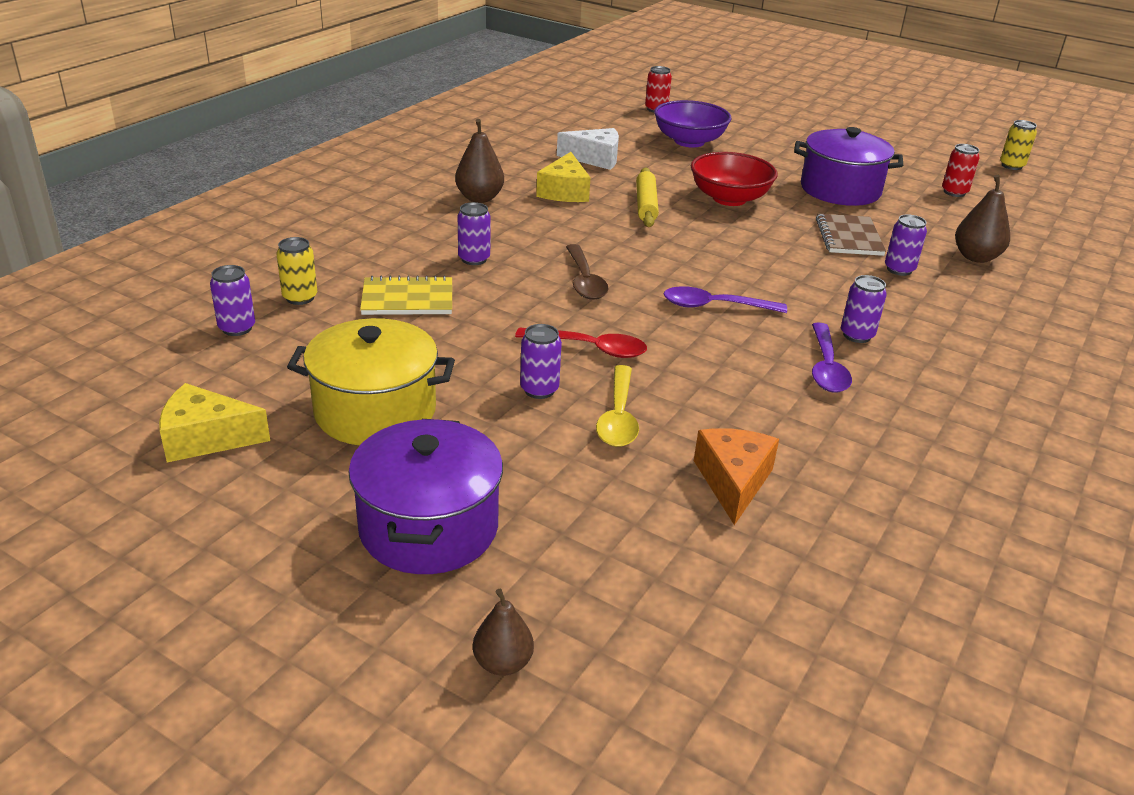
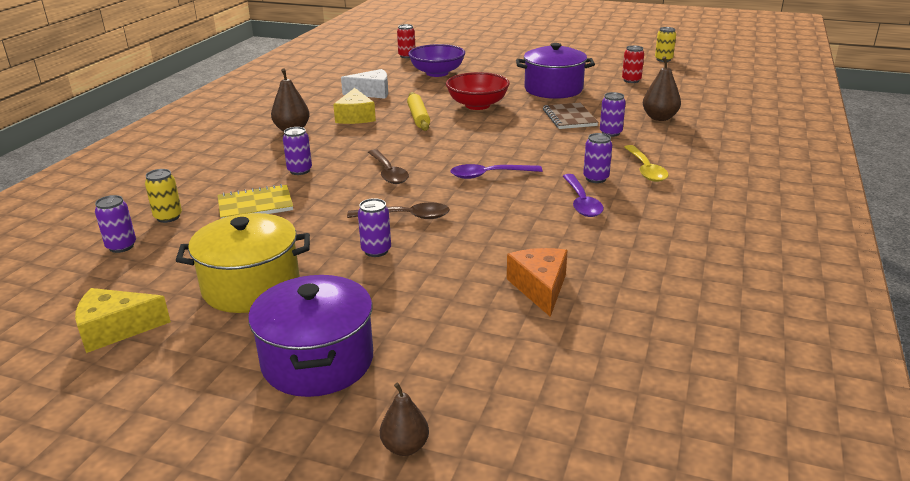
camera: 10 degrees left, 5 degrees down
red spoon [515,327,647,358] -> brown spoon [347,202,450,219]
yellow spoon [596,365,639,447] -> yellow spoon moved to [624,145,669,182]

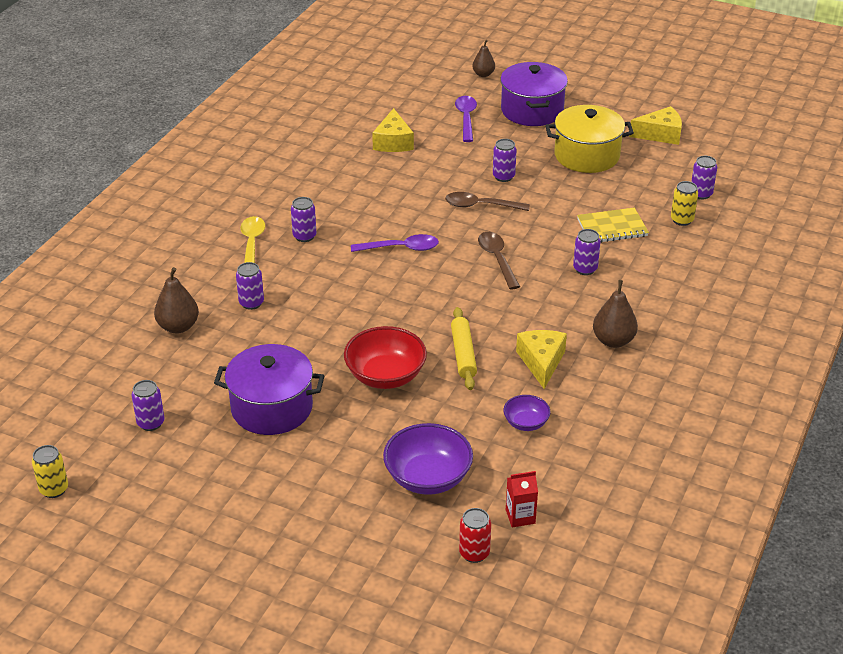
camera: 175 degrees left, 10 degrees up
white cheese [341,69,388,99] -> purple bowl [503,395,550,431]
orange cheese [507,248,568,317] -> yellow cheese [372,108,414,152]
brown notebook [543,103,598,129] -> none
purple spoon [563,174,604,217] -> purple spoon moved to [455,96,477,142]
red can [622,45,644,83] -> purple can [132,380,164,431]
none -> red carton [506,471,538,527]

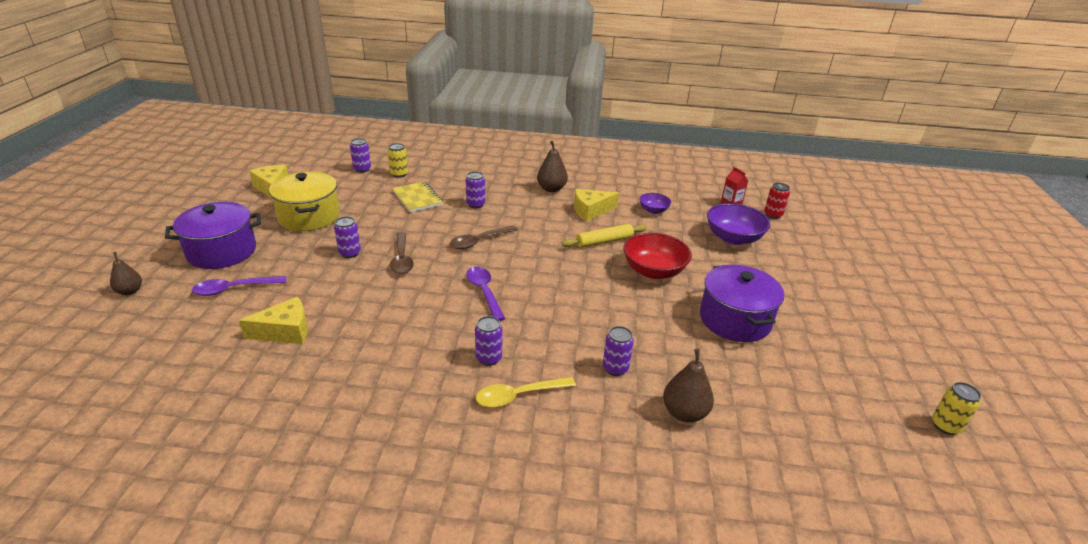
camera: 110 degrees left, 5 degrees down
purple can [132,380,164,431] -> none

